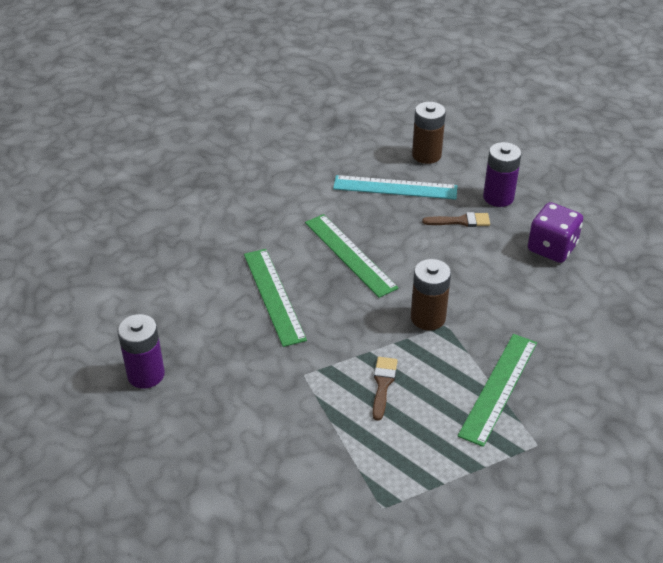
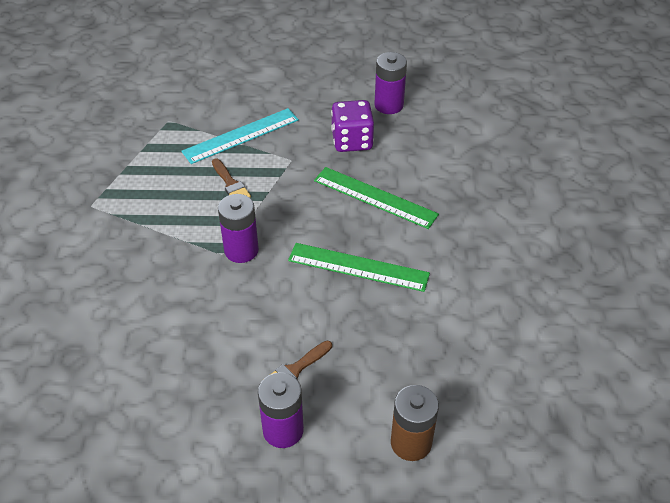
camera: 140 degrees right, 5 degrees up
turquoise ruler [333,175,457,200] -> turquoise ruler moved to [181,108,299,164]
brown battery [411,259,451,330] -> purple battery [218,194,259,263]
green ruler [458,334,537,447] -> none
purple dice [528,202,583,263] -> purple dice moved to [331,100,374,152]

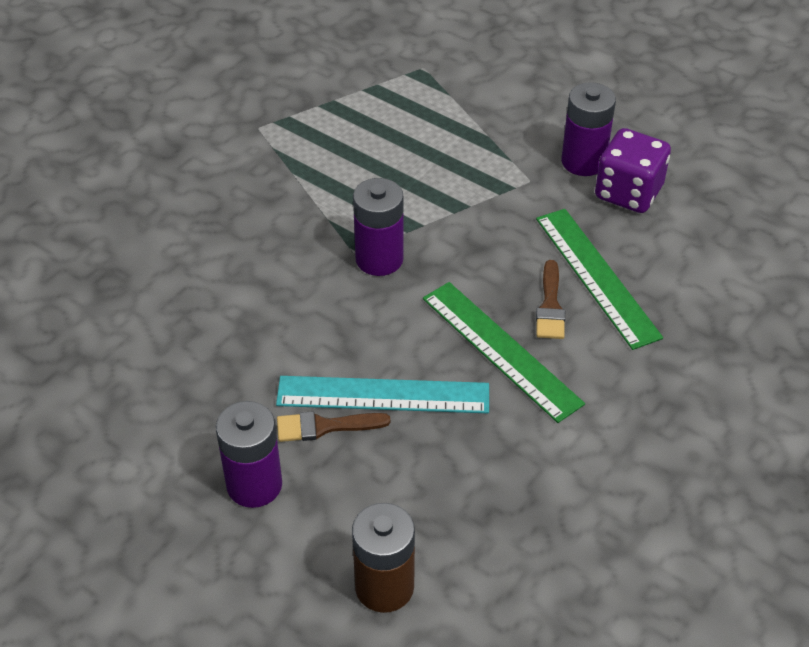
camera: 35 degrees right, 0 degrees up
turquoise ruler [181,108,299,164] -> turquoise ruler moved to [276,376,489,413]
brown brush [212,158,251,198] -> brown brush moved to [536,260,565,339]
purple battery [374,52,407,114] -> purple battery moved to [561,82,616,176]

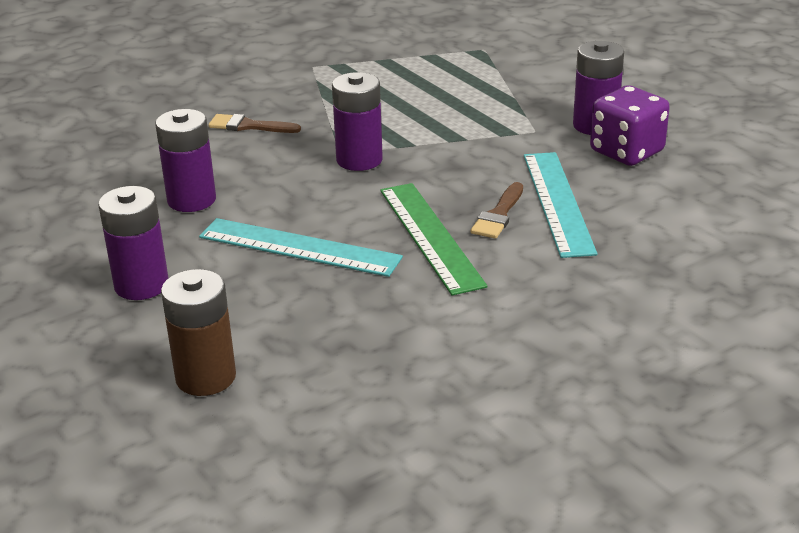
camera: 20 degrees right, 15 degrees down
brown brush [277,411,390,442] -> brown brush moved to [209,114,301,133]
green ruler [536,209,663,350] -> turquoise ruler [524,152,597,258]
none -> purple battery [156,109,216,212]

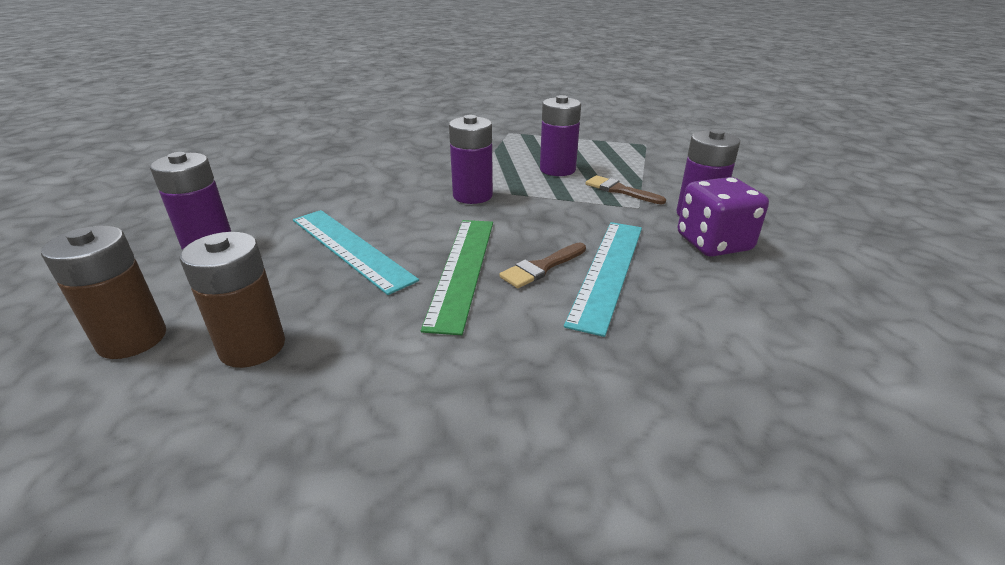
camera: 25 degrees right, 0 degrees up
purple battery [156,109,216,212] -> purple battery moved to [540,95,581,176]
brown brush [209,114,301,133] -> brown brush moved to [586,175,666,204]
none -> brown battery [180,232,285,368]

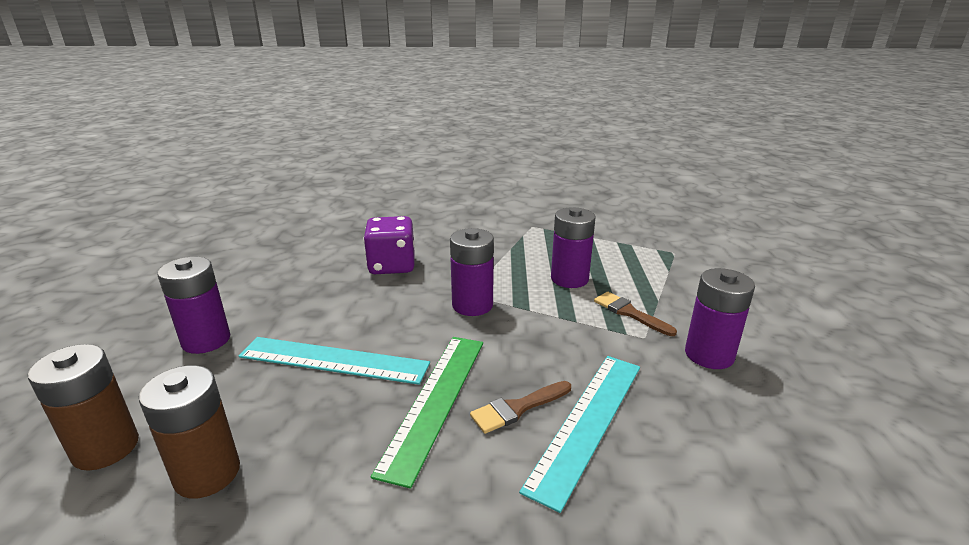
camera: 10 degrees right, 5 degrees down
turquoise ruler [293,210,419,295] -> turquoise ruler turned 45 degrees counterclockwise [239,337,430,385]
purple dice [678,177,769,257] -> purple dice moved to [364,216,414,274]

